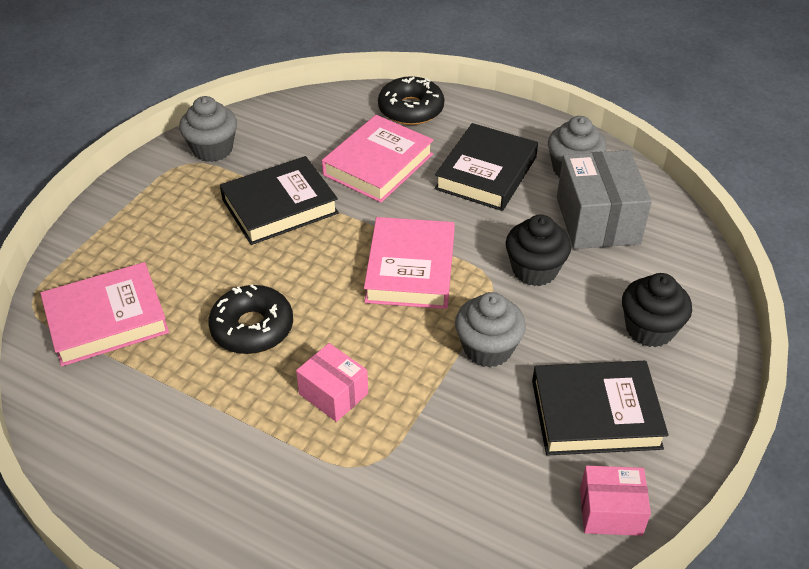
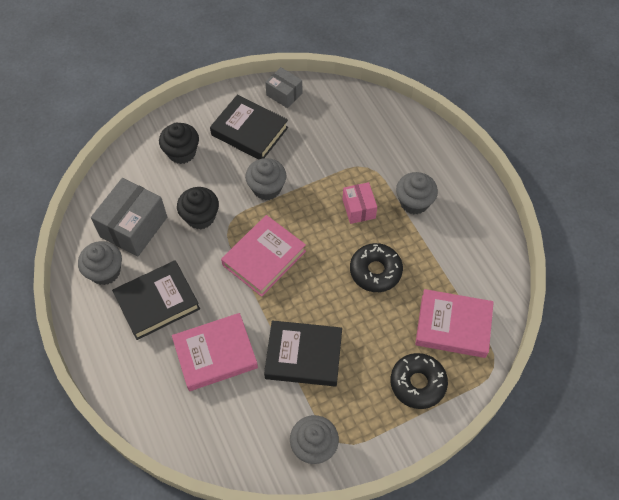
camera: 145 degrees left, 15 degrees up
black donut [378,76,444,125] -> black donut moved to [390,353,448,409]
pink box [580,466,651,536] -> grey box [265,67,302,108]
none -> grey cupcake [396,172,438,215]

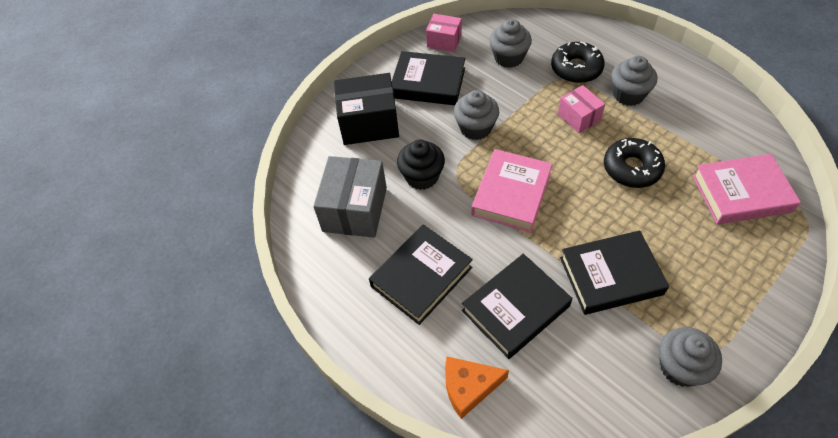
camera: 15 degrees left, 5 degrees down
grey cupcake [78,241,122,285] -> grey cupcake moved to [489,19,532,68]
black cupcake [159,123,199,164] -> black box [334,73,399,145]
pink book [172,313,258,391] -> black book [462,254,572,359]
grey box [265,67,302,108] -> pink box [426,14,462,52]
black donut [390,353,448,409] -> black donut moved to [551,41,605,83]
none -> orange cheese [445,356,509,419]

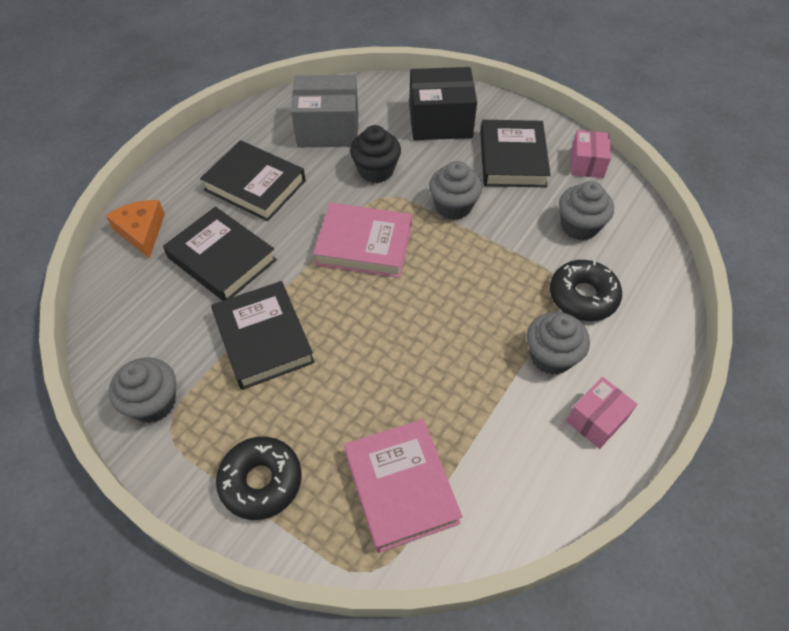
camera: 75 degrees right, 0 degrees up
black box [334,73,399,145] -> black box turned 75 degrees counterclockwise [409,67,477,140]
pink box [558,85,605,133] -> pink box moved to [566,377,637,449]
black donut [604,138,665,188] -> black donut moved to [216,437,302,520]

